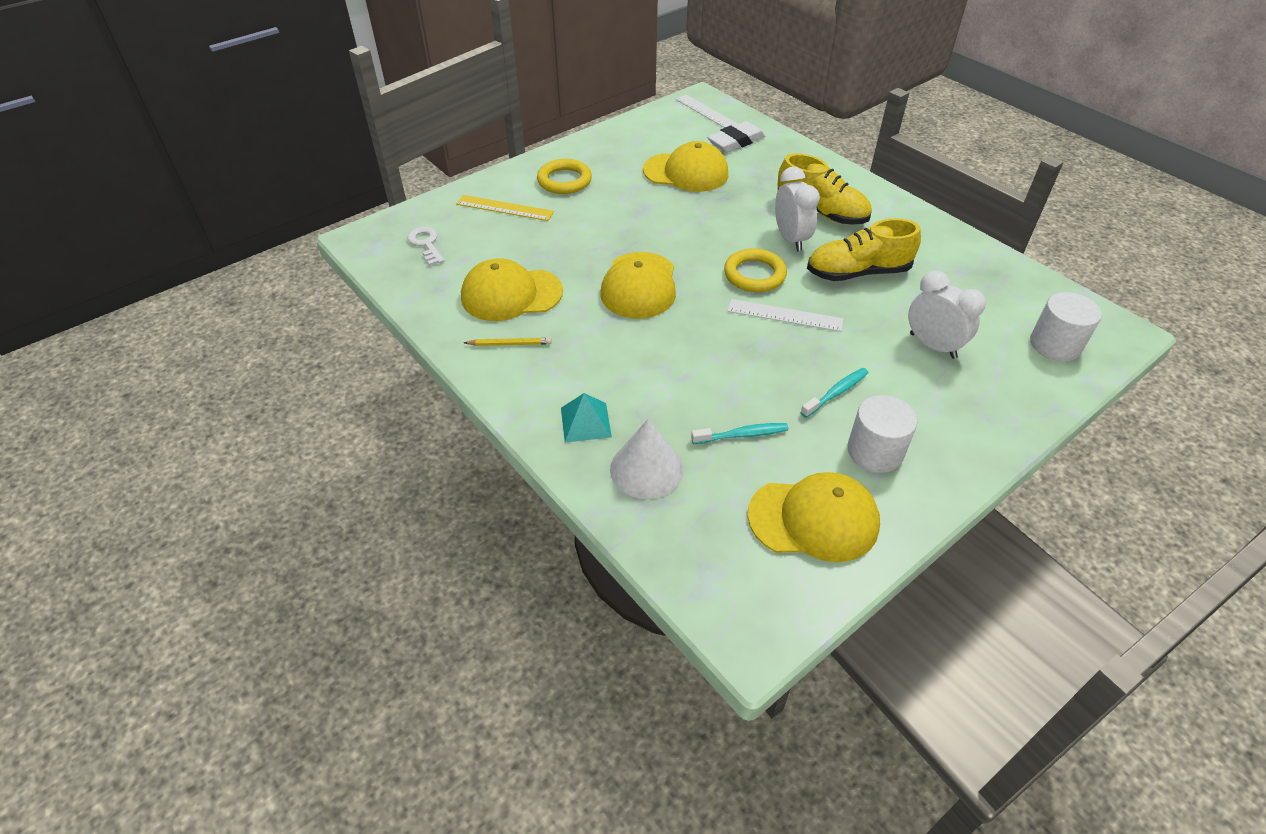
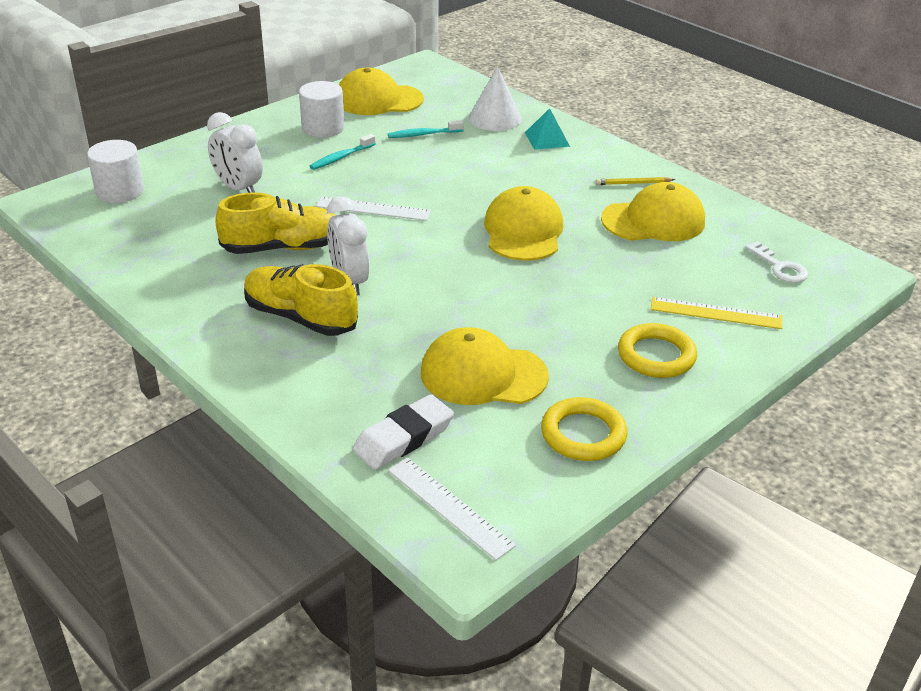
camera: 175 degrees right, 10 degrees down
yellow ring [724,248,787,292] -> yellow ring moved to [541,397,627,461]

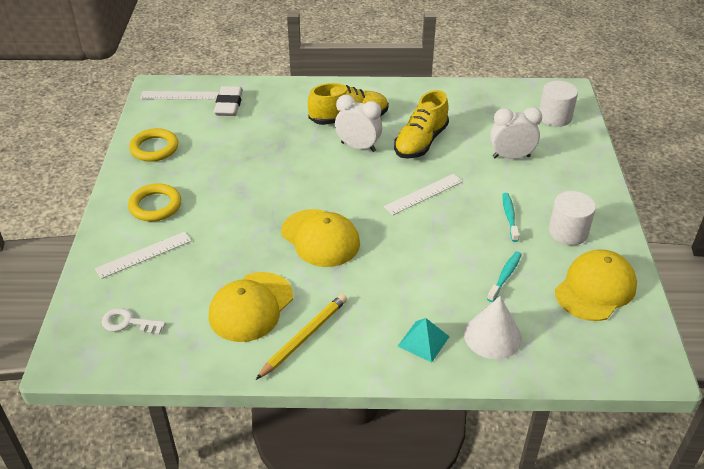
camera: 135 degrees right, 5 degrees up
yellow cap [421,327,549,405] -> none
yellow pencil [595,177,675,185] -> yellow pencil [256,294,347,380], size x1.69
yellow ruler [651,297,782,329] -> white ruler [95,232,192,279]

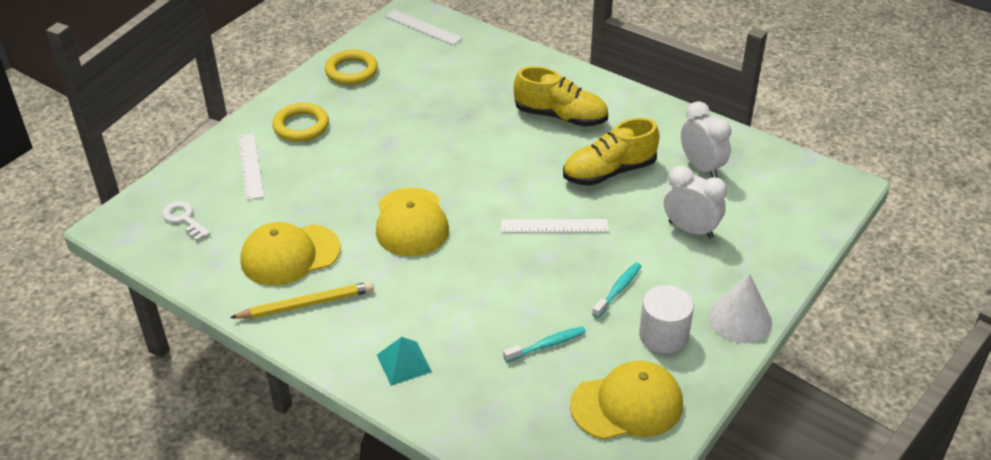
camera: 35 degrees right, 0 degrees up
white ruler [95,232,192,279] -> white ruler turned 75 degrees clockwise [238,134,264,200]
white eraser [214,86,243,116] -> none
white clock [335,95,382,152] -> white clock moved to [681,101,731,178]
white cone [464,296,522,359] -> white cone moved to [708,274,772,343]
white cylinder [539,81,578,127] -> none

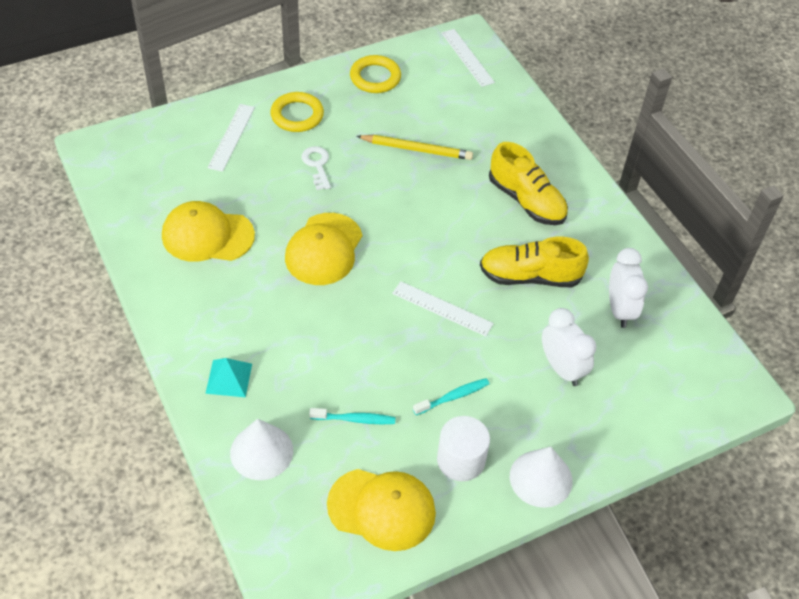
camera: 25 degrees right, 10 degrees up
white key [162,201,210,241] -> white key moved to [302,146,331,190]
yellow pencil [230,281,374,319] -> yellow pencil moved to [356,135,473,160]
none -> white cone [230,419,293,480]

